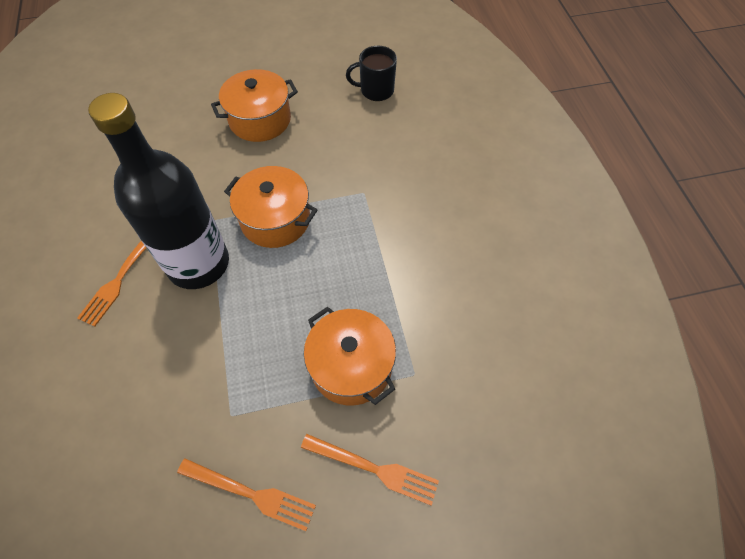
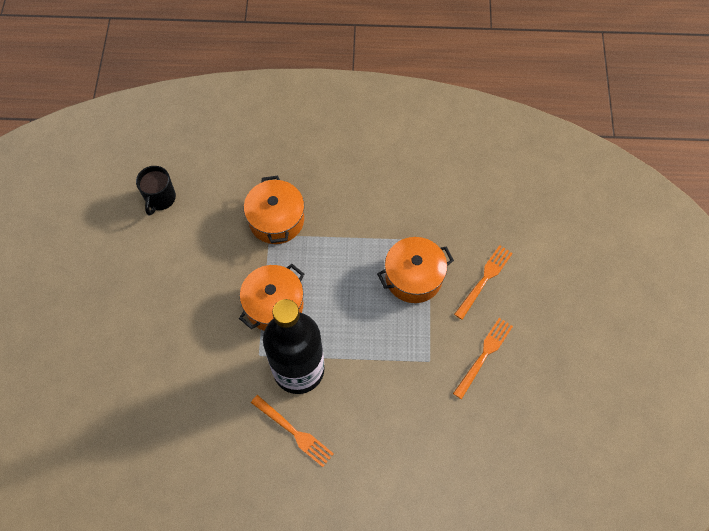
camera: 75 degrees left, 5 degrees up
orange pot [211,69,298,142] -> orange pot moved to [244,175,304,244]

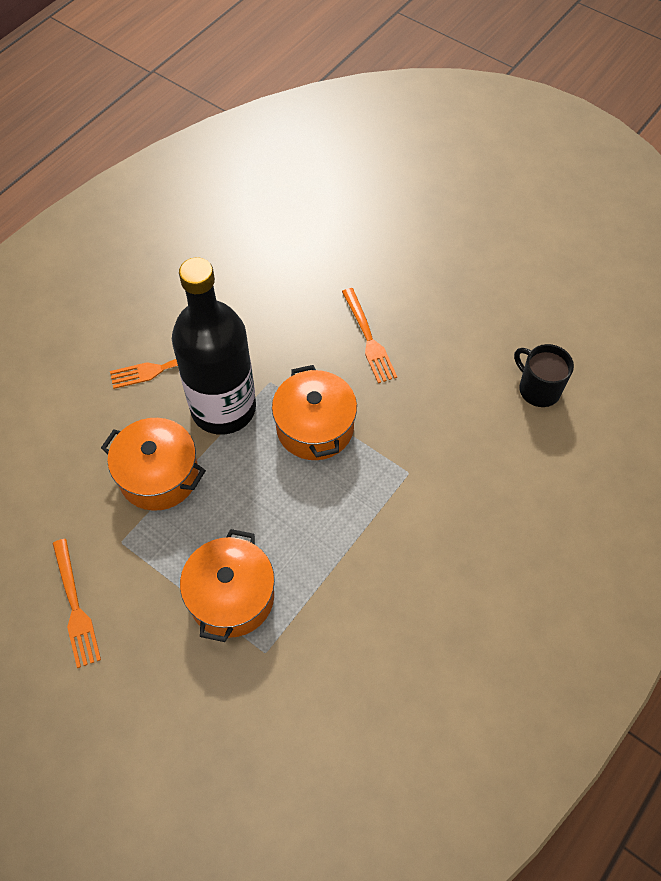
camera: 125 degrees right, 5 degrees down
orange pot [244,175,304,244] -> orange pot moved to [101,418,206,511]
orange fork [454,245,513,320] -> orange fork moved to [342,288,397,383]

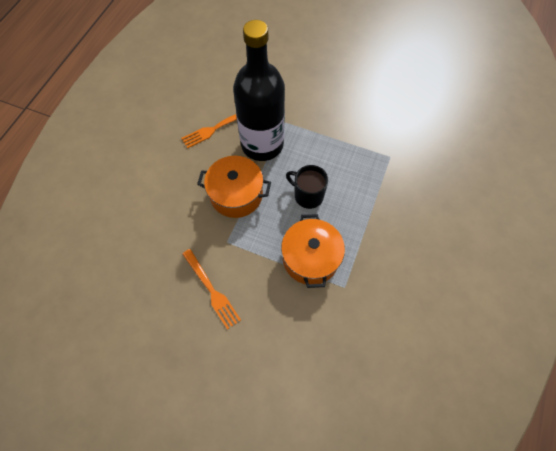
camera: 15 degrees left, 5 degrees up
orange pot [272,365,357,460] -> none
orange fork [342,288,397,383] -> none
black mug [514,344,574,407] -> black mug moved to [286,165,328,209]

